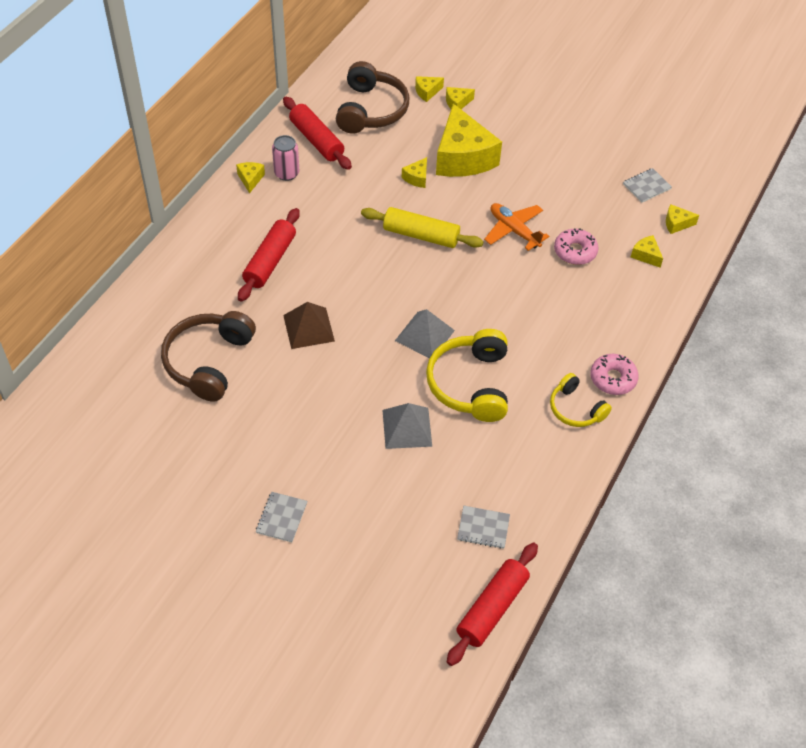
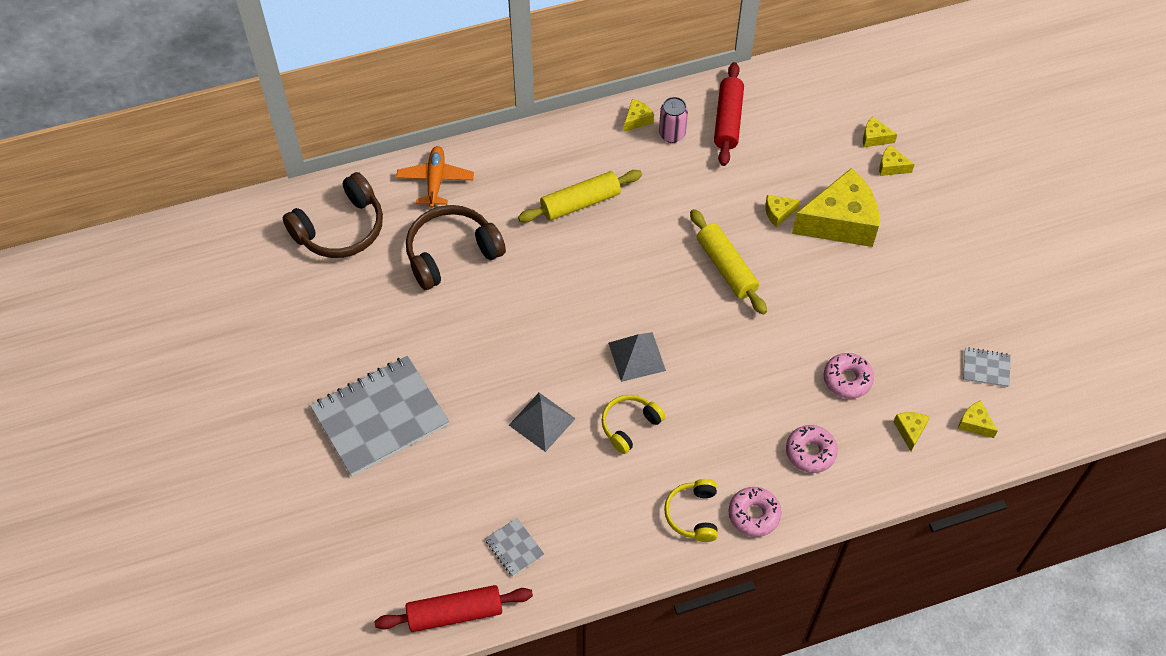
camera: 45 degrees right, 5 degrees up
red rolling pin [238,208,300,302] -> yellow rolling pin [518,170,642,222]
grey notebook [256,492,307,542] -> grey notebook [310,356,449,476], size x2.38
brown pyramid [283,302,335,349] -> none
brown headphones [336,61,409,134] -> brown headphones moved to [283,172,383,258]
yellow headphones [426,329,508,422] -> yellow headphones [602,395,665,454], size x0.60
yellow cheese [436,103,502,177] -> yellow cheese turned 135 degrees counterclockwise [792,168,879,247]
orange plane [484,203,549,251] -> orange plane moved to [396,146,474,208]
none -> pink donut [786,425,838,473]

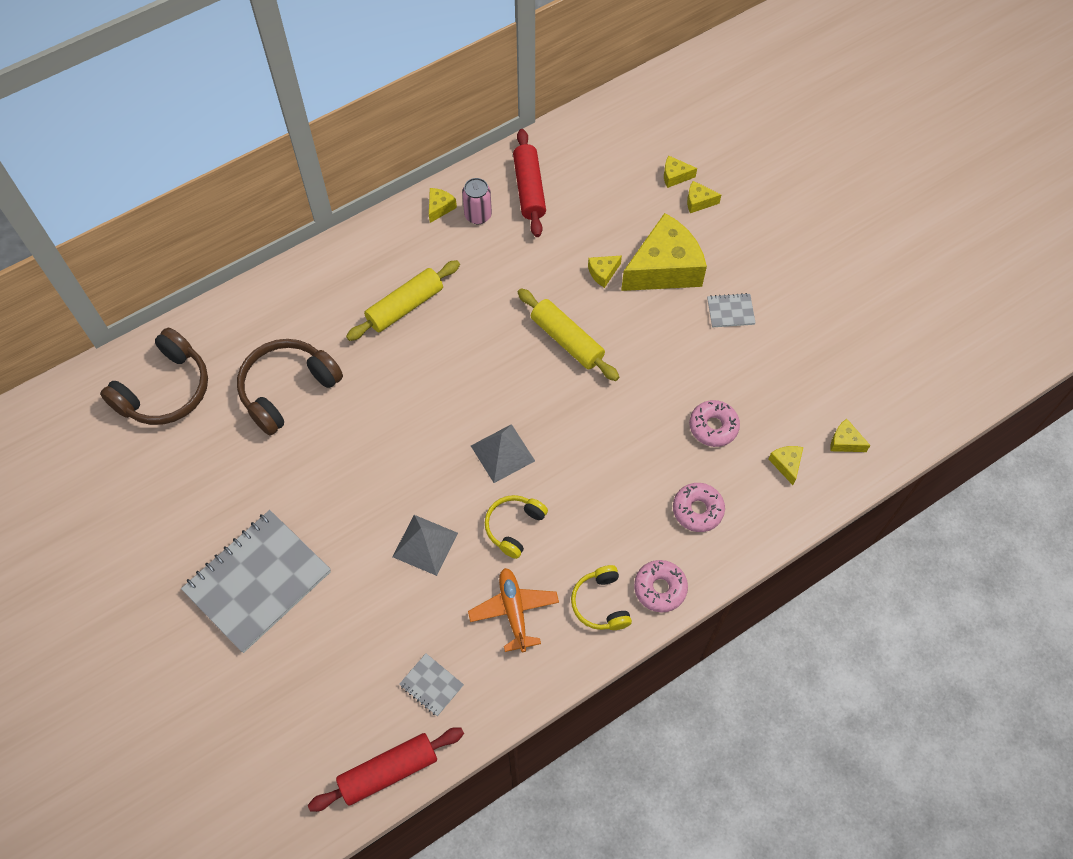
camera: 15 degrees left, 5 degrees up
orange plane [396,146,474,208] -> orange plane moved to [468,568,559,652]
grey notebook [963,347,1011,387] -> grey notebook moved to [707,293,756,327]

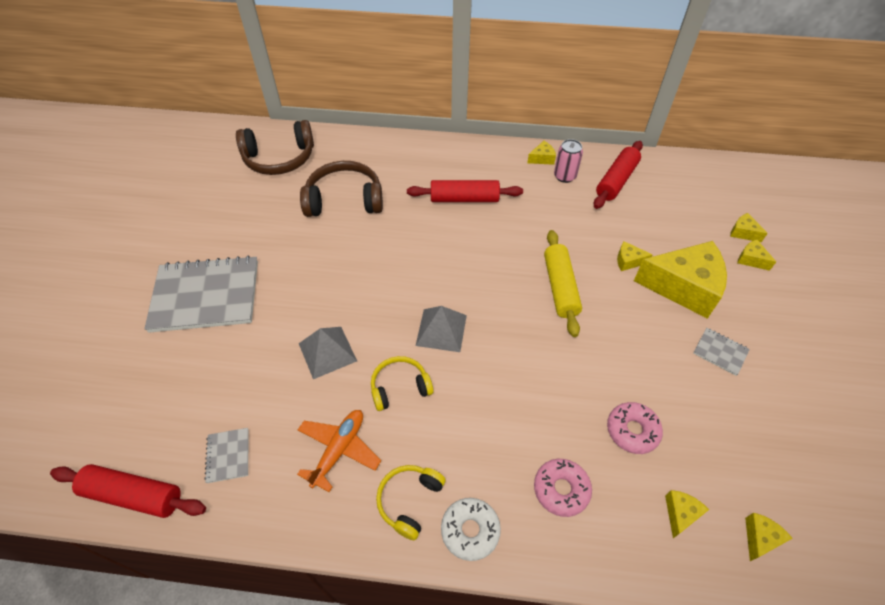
camera: 40 degrees right, 10 degrees down
yellow rolling pin [346,260,460,341] -> red rolling pin [407,180,523,202]
pink donut [634,560,688,612] -> white donut [441,498,501,561]
yellow cheese [830,419,871,452] -> yellow cheese turned 60 degrees clockwise [745,513,793,561]

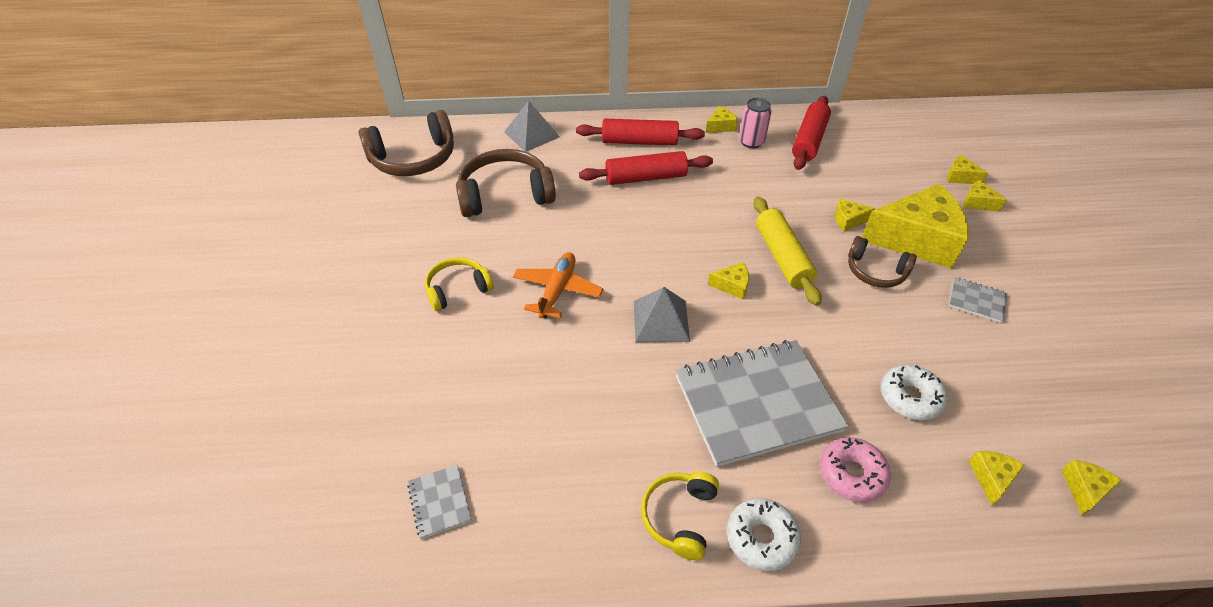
camera: 10 degrees left, 5 degrees down
red rolling pin [50,464,206,518] -> red rolling pin moved to [576,119,705,146]
grey notebook [144,255,258,333] -> grey notebook moved to [676,340,848,467]
orange plane [297,410,381,492] -> orange plane moved to [513,252,603,319]
grey pyramid [299,327,357,379] -> grey pyramid moved to [504,100,560,152]
yellow headphones [371,356,434,411] -> yellow headphones moved to [425,257,494,311]
pink donut [607,402,663,454] -> white donut [881,364,947,420]
none -> yellow cheese [708,262,749,299]
none -> brown headphones [848,236,917,288]

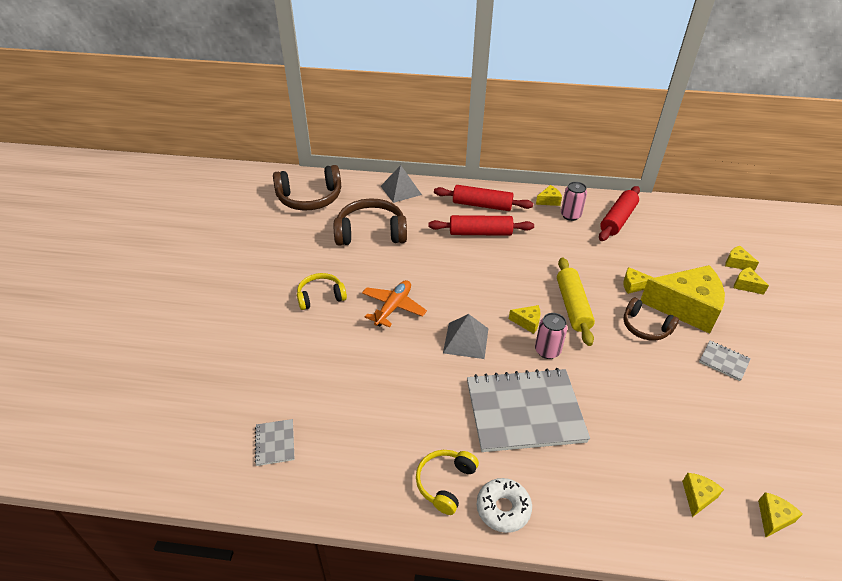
camera: 10 degrees right, 5 degrees down
pink donut [820,437,891,503] -> none
white donut [881,364,947,420] -> none
none -> pink can [535,313,568,359]

